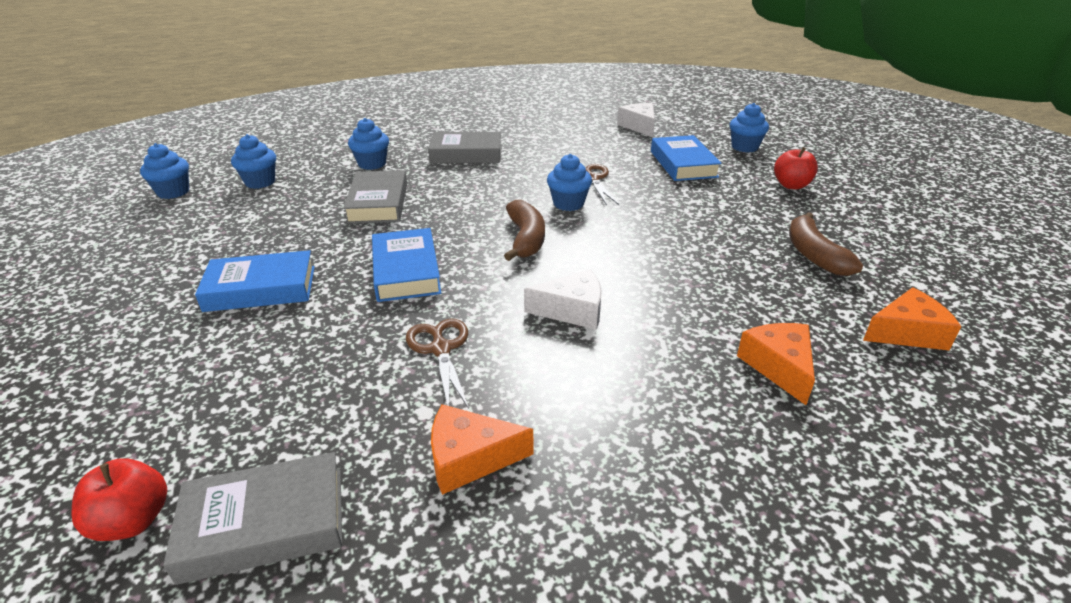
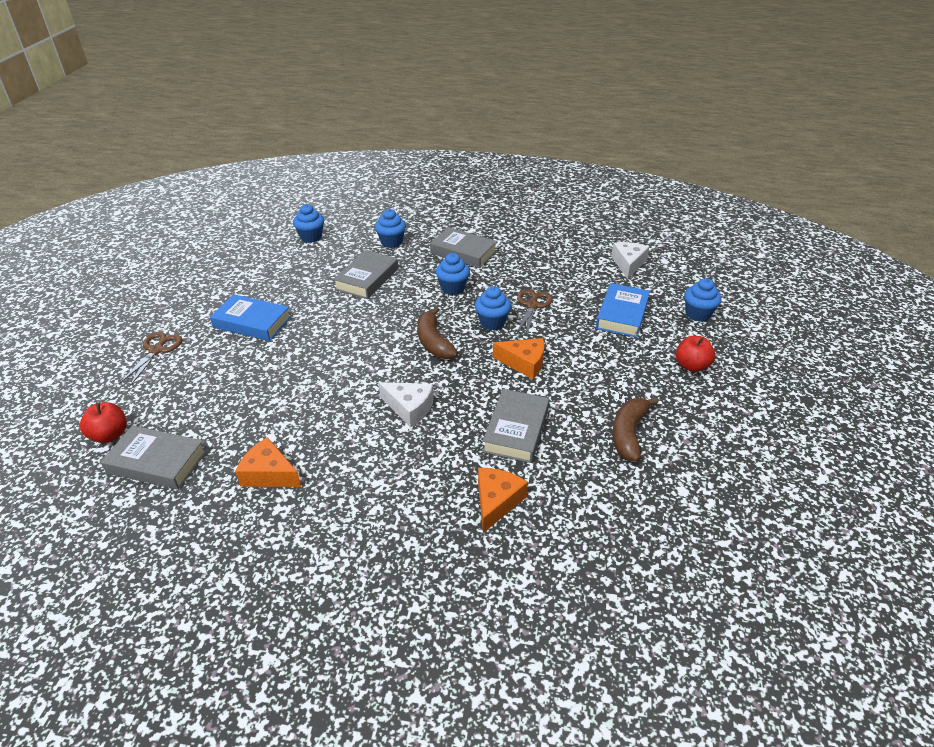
camera: 30 degrees right, 5 degrees up
blue cupcake [140,143,189,199] -> blue cupcake moved to [436,253,470,295]
blue book [372,228,441,302] -> none
brown scissors [406,319,469,409] -> brown scissors moved to [118,332,182,387]
brown banana [504,200,545,261] -> brown banana turned 135 degrees clockwise [417,307,458,359]
orange cheese [863,288,962,350] -> orange cheese moved to [493,338,544,379]
none -> grey book [482,389,549,463]

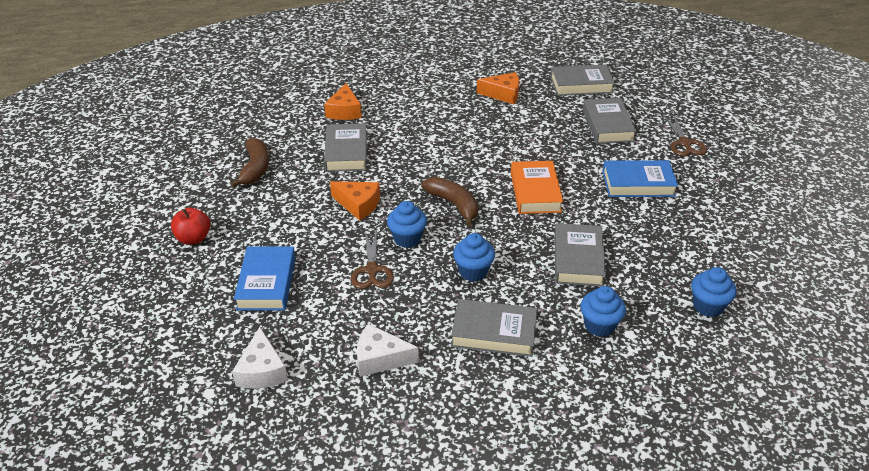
camera: 160 degrees right, 0 degrees up
red apple [80,402,127,443] -> none
white cheese [378,382,434,427] -> white cheese moved to [357,324,419,377]
orange cheese [493,338,544,379] -> orange cheese turned 150 degrees counterclockwise [330,181,380,221]
blue cupcake [684,278,721,322] -> none
none -> orange book [511,161,563,214]
none -> grey book [583,98,637,144]

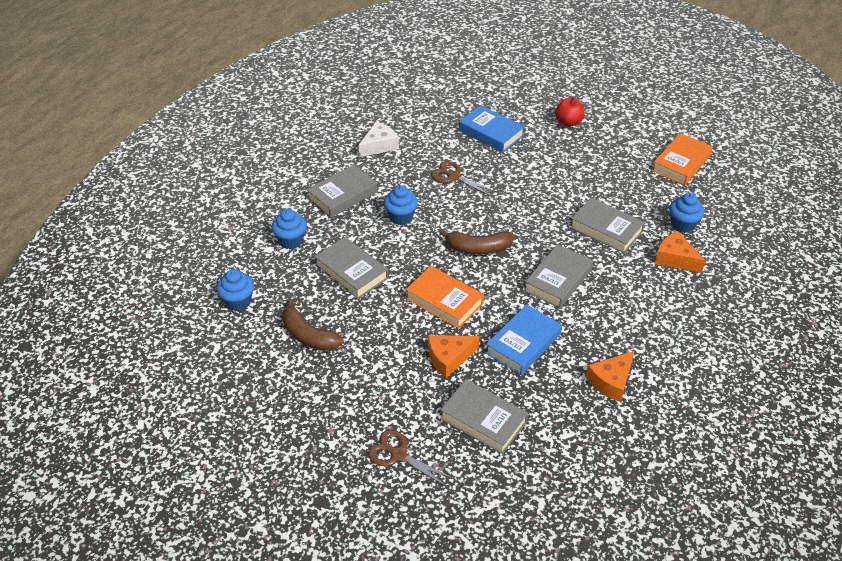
camera: 130 degrees right, 5 degrees up
brown banana [230,137,269,188] -> brown banana moved to [282,299,344,351]
white cheese [232,327,288,389] -> none
orange cheese [330,181,380,221] -> orange cheese moved to [428,335,479,378]
blue cupcake [387,201,427,248] -> blue cupcake moved to [669,193,704,233]
grey book [550,65,615,96] -> grey book moved to [524,244,593,308]
blue book [602,160,678,197] -> blue book moved to [486,304,562,375]
none -> orange book [652,133,713,185]

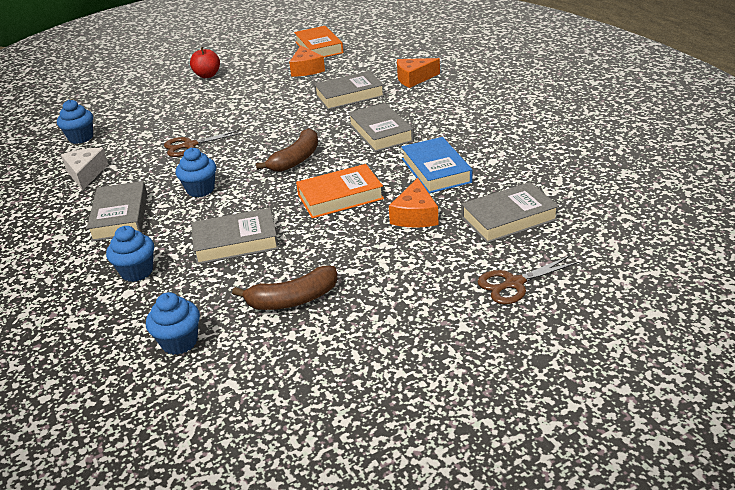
camera: 55 degrees left, 10 degrees down
blue book [459,105,525,152] -> none
orange cheese [586,351,634,402] -> orange cheese moved to [289,46,325,77]
blue cupcake [669,193,704,233] -> blue cupcake moved to [57,100,93,144]

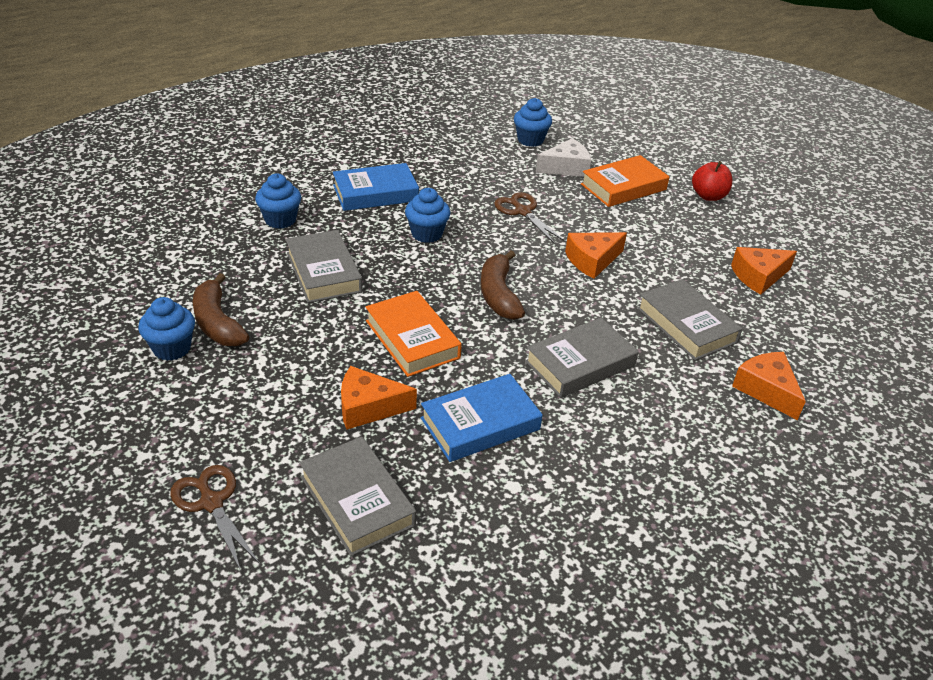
camera: 75 degrees right, 5 degrees up
white cheese [61,148,108,191] -> white cheese moved to [536,138,591,177]
grey book [87,181,148,242] -> blue book [333,163,419,211]
blue cupcake [146,292,200,355] -> blue cupcake moved to [138,297,195,361]
brown banana [256,128,318,172] -> brown banana turned 60 degrees clockwise [481,250,525,320]
orange book [294,26,343,57] -> orange book moved to [581,155,670,207]
none -> orange cheese [565,232,627,279]

